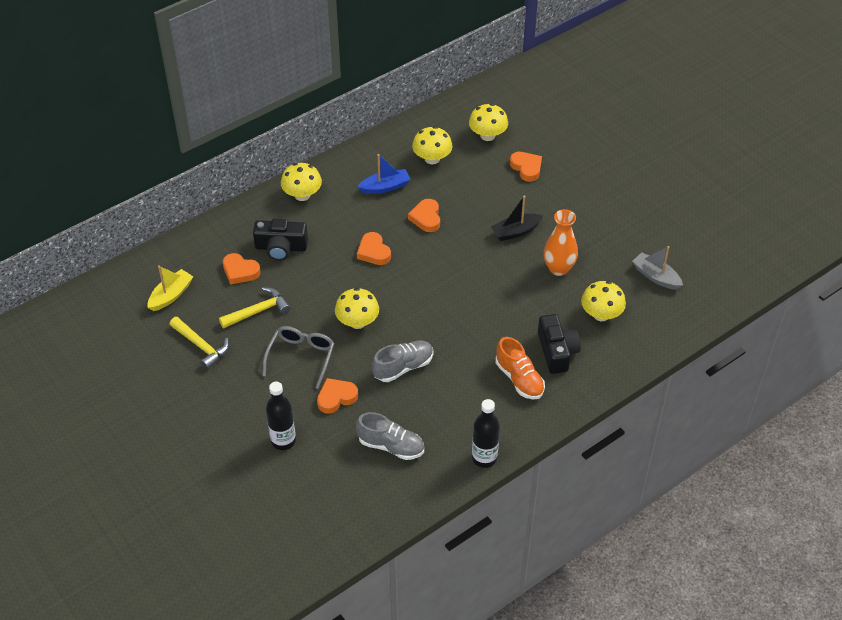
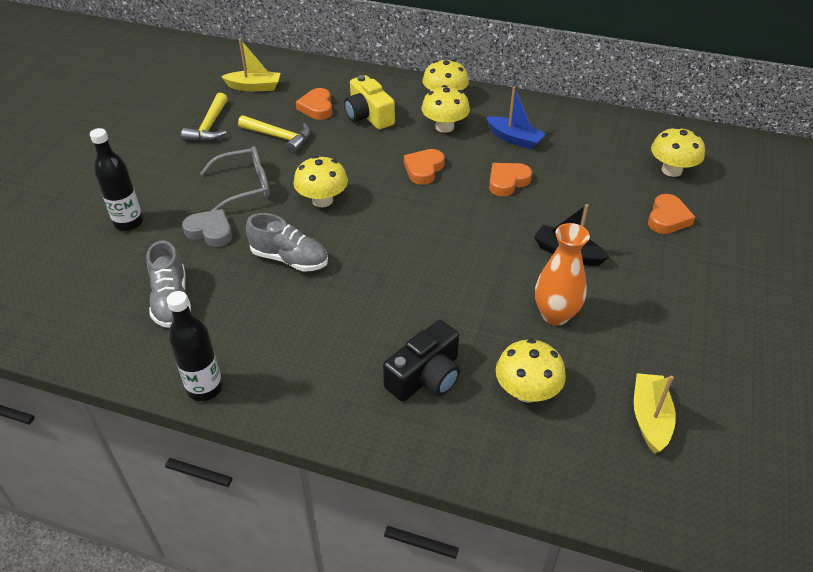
camera: 55 degrees right, 5 degrees down
black camera [253,219,308,261] -> yellow camera [344,75,395,129]
orange heart [317,378,358,414] -> grey heart [182,209,232,247]
yellow mushroom [412,126,452,165] -> yellow mushroom moved to [421,85,470,133]
orange shoe [496,337,545,400] -> none
grey boat [632,246,683,290] -> yellow boat [634,373,676,454]

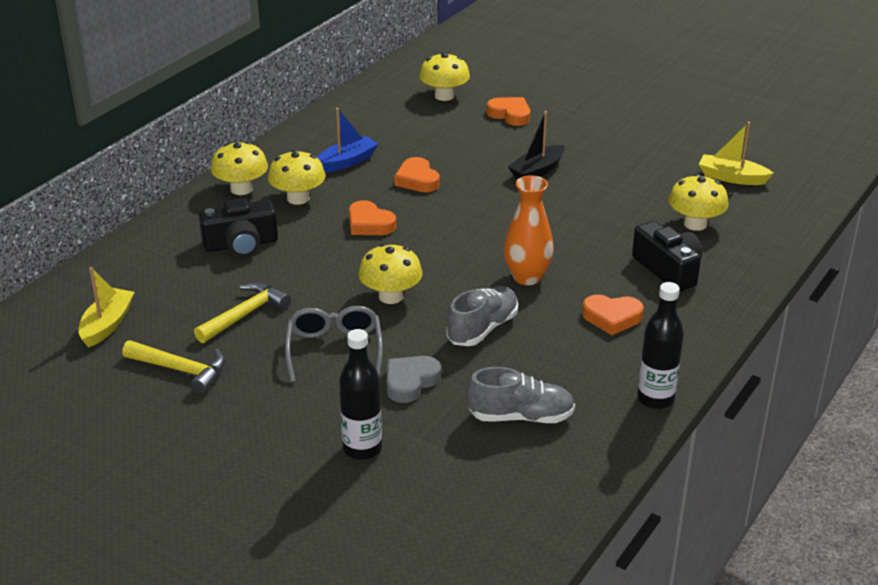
camera: 75 degrees left, 10 degrees down
orange heart [296,88,333,120] -> orange heart moved to [582,295,644,335]
yellow camera [344,75,395,129] -> black camera [199,198,278,257]
orange vase [535,223,590,326] -> orange vase moved to [504,175,554,285]

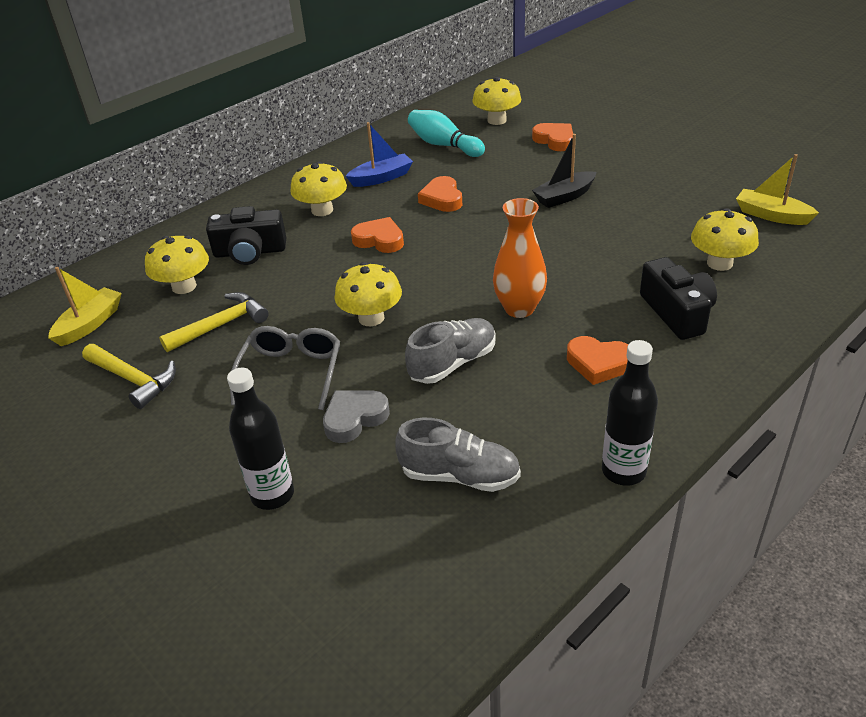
camera: 15 degrees right, 5 degrees up
yellow mushroom [211,142,268,195] -> yellow mushroom moved to [145,235,209,294]
orange heart [349,200,396,235] -> orange heart turned 150 degrees clockwise [351,217,404,253]
none -> turquoise bowling pin [408,110,485,157]

